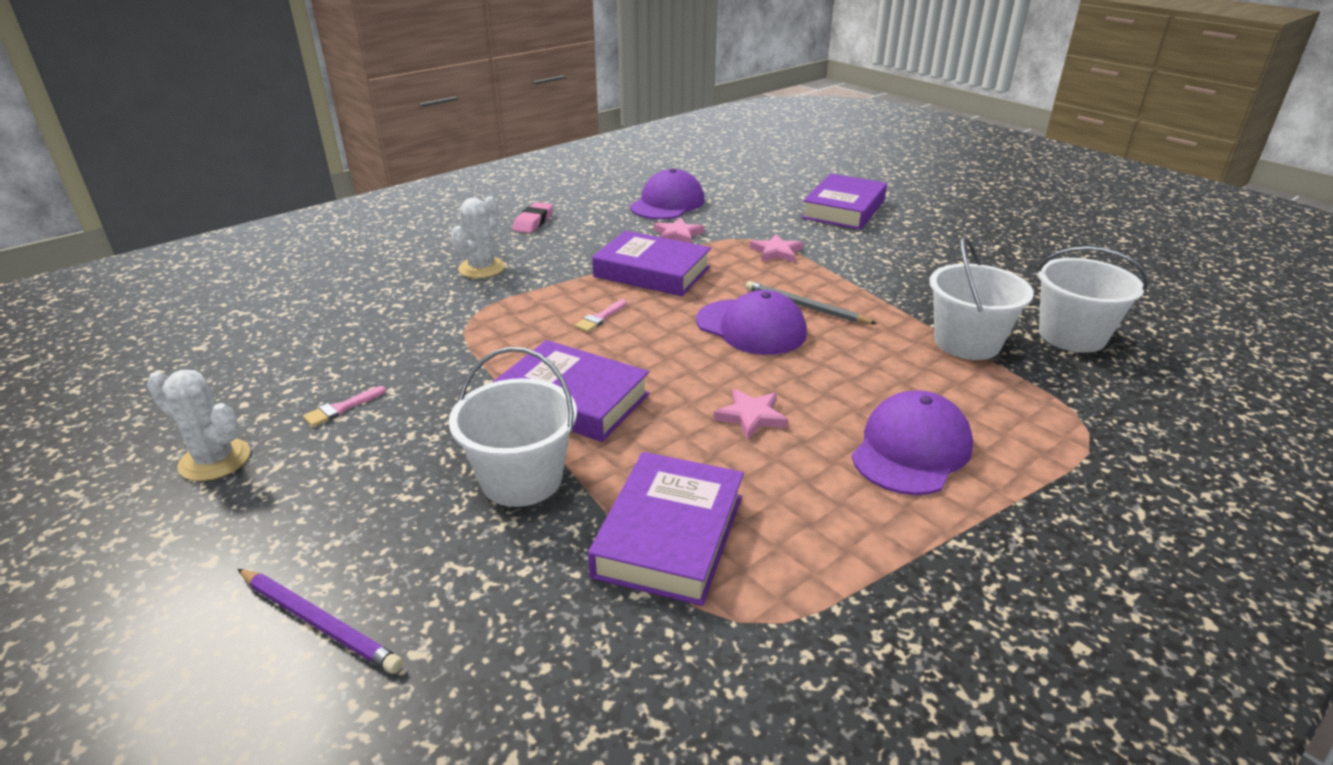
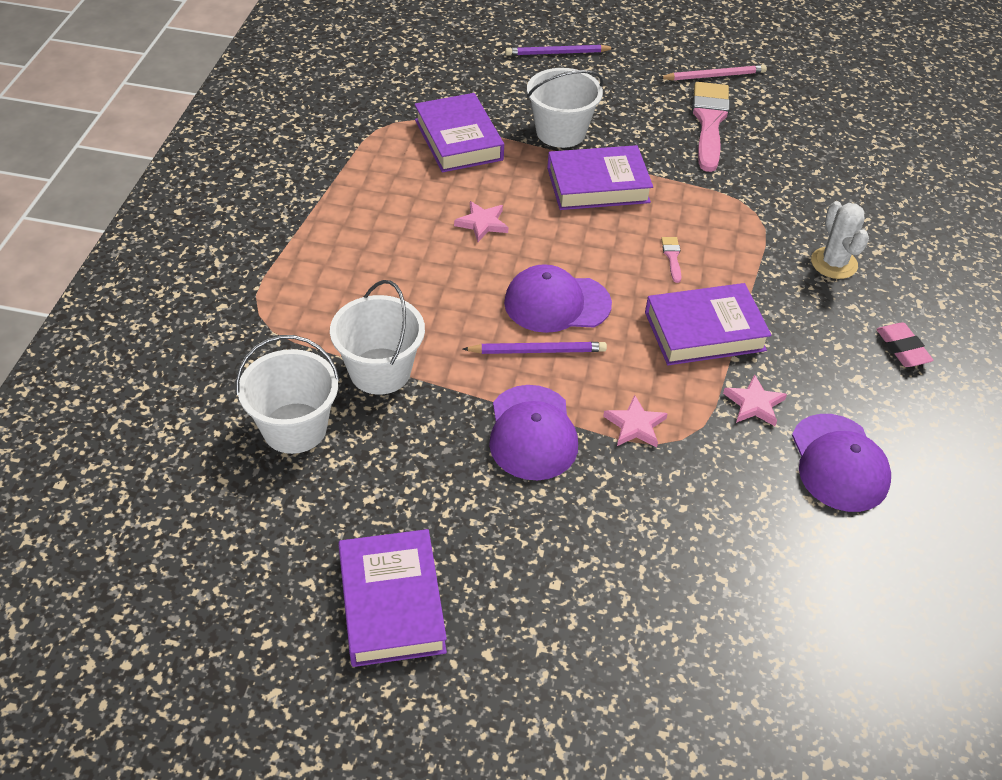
camera: 140 degrees right, 15 degrees up
white cactus [147,370,250,481] -> pink pencil [659,65,767,80]
pink brush [303,386,386,427] -> pink brush [692,82,730,172], size x2.44
grey pencil [745,281,877,325] -> purple pencil [463,342,607,354]
purple book [801,173,887,230] -> purple book moved to [338,529,447,667]
purple cap [852,390,973,495] -> purple cap moved to [489,385,578,480]

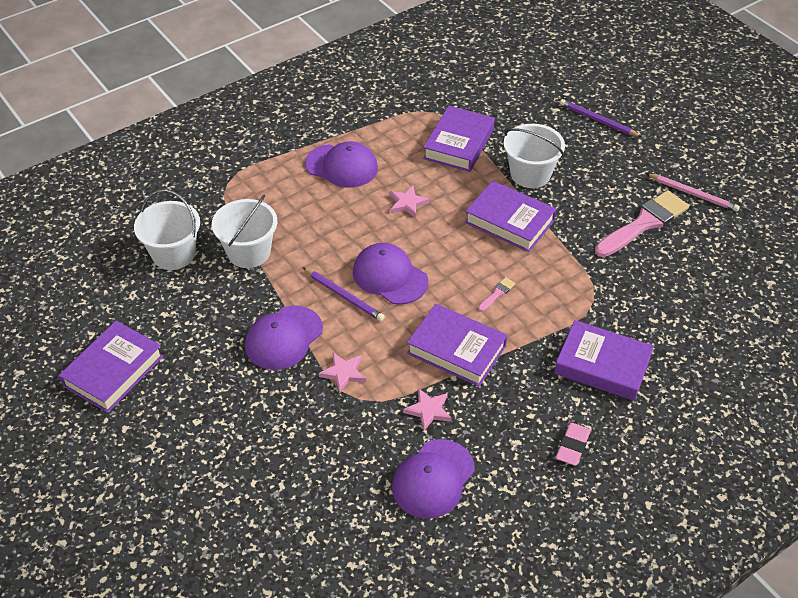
camera: 45 degrees right, 0 degrees up
white cactus [811,201,869,279] -> purple book [554,320,654,401]
none -> purple cap [305,141,378,188]

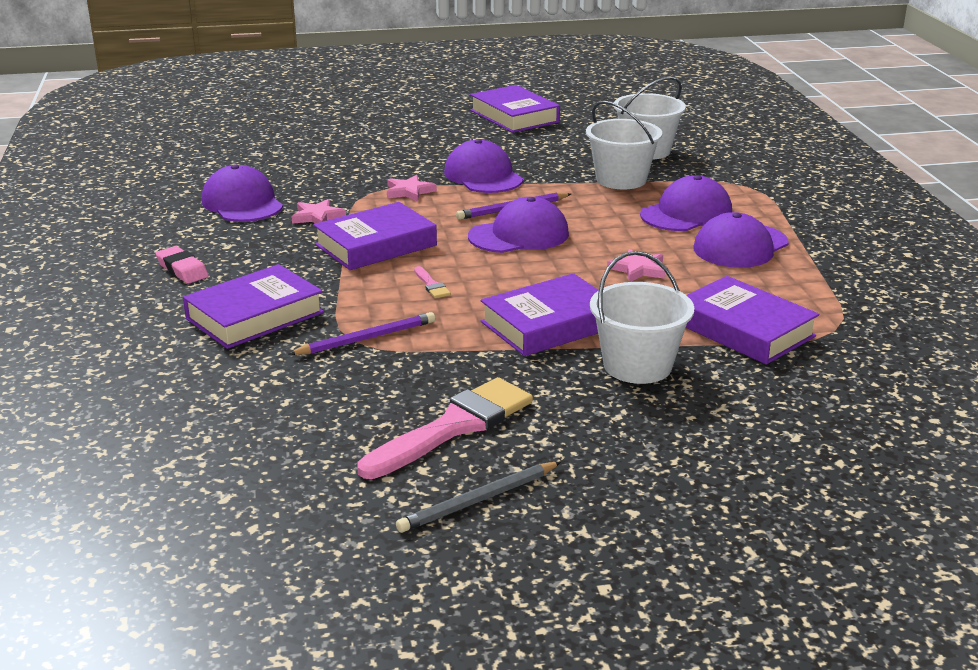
camera: 115 degrees right, 20 degrees down
purple pencil [560,99,642,137] -> purple pencil moved to [289,312,435,355]
pink brush [595,190,689,257] -> pink brush turned 120 degrees counterclockwise [357,377,533,479]
pink pencil [646,173,740,212] -> grey pencil [396,462,561,533]
none -> purple cap [640,175,732,231]

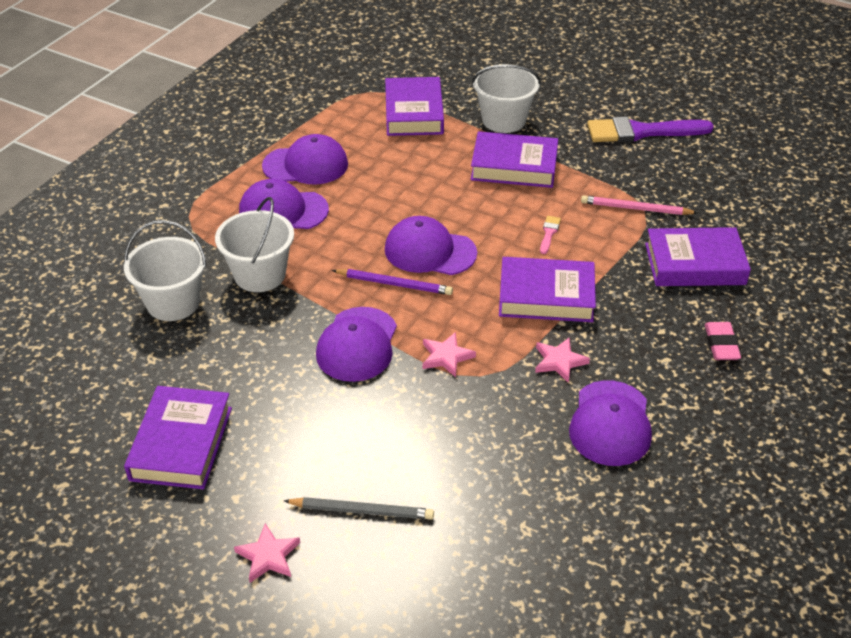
camera: 140 degrees left, 15 degrees up
purple pencil [289,312,435,355] -> pink pencil [581,195,698,215]
pink brush [357,377,533,479] -> purple brush [587,117,714,142]
grey pencil [396,462,561,533] -> grey pencil moved to [284,497,434,520]
pink star [607,249,665,282] -> pink star moved to [234,523,300,583]

